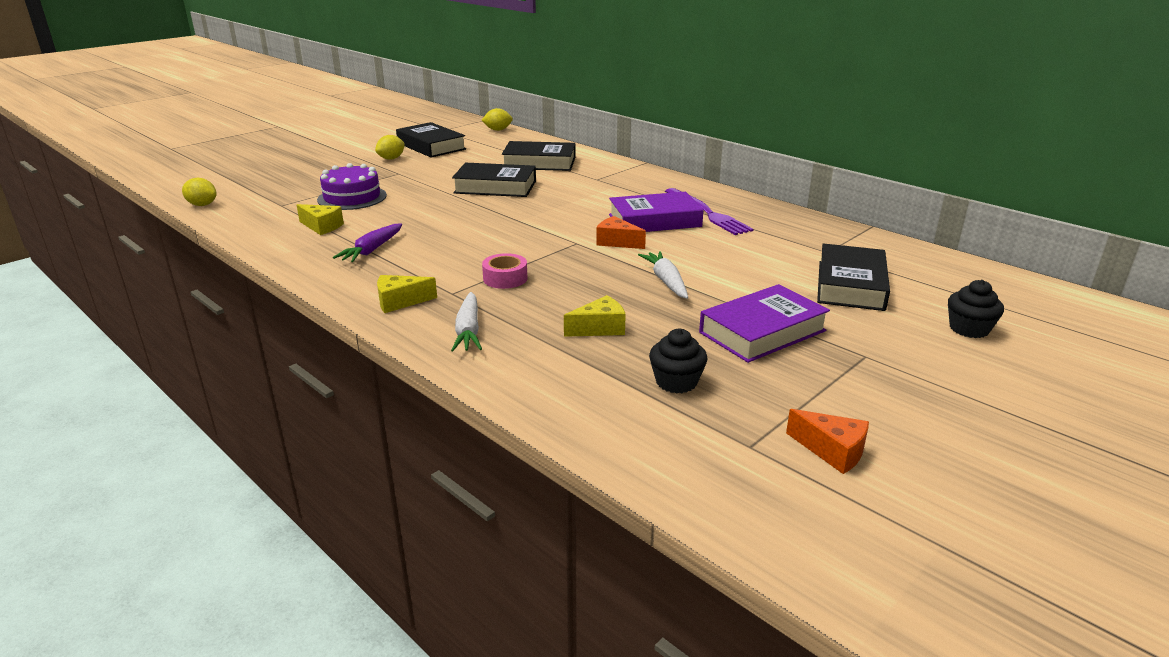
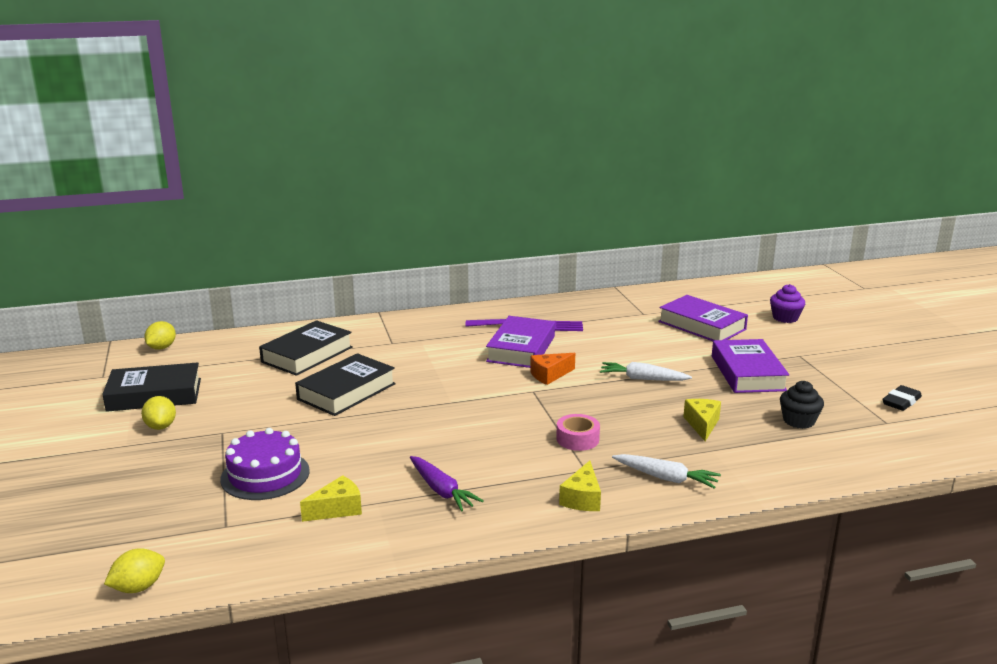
camera: 60 degrees left, 5 degrees down
orange cheese [786,409,869,474] -> black eraser [882,385,922,411]
black book [817,243,890,311] -> purple book [658,295,748,341]
black cupcake [948,280,1004,338] -> purple cupcake [770,284,805,323]

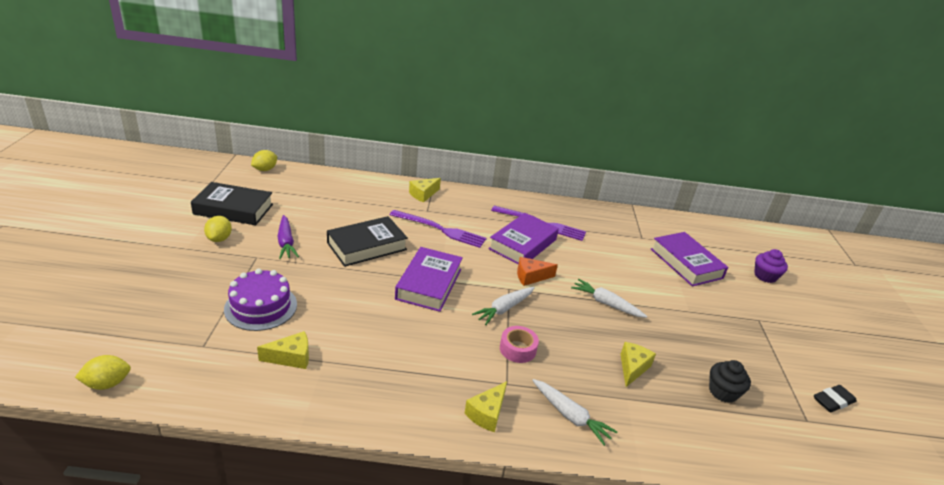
camera: 15 degrees right, 10 degrees up
black book [259,320,353,376] -> none
purple carrot [410,456,484,512] -> purple carrot moved to [277,215,299,259]
purple book [712,339,789,393] -> purple book moved to [395,247,463,312]
none -> purple fork [390,210,487,248]
none -> yellow cheese [409,178,441,203]
none -> white carrot [472,287,535,325]

